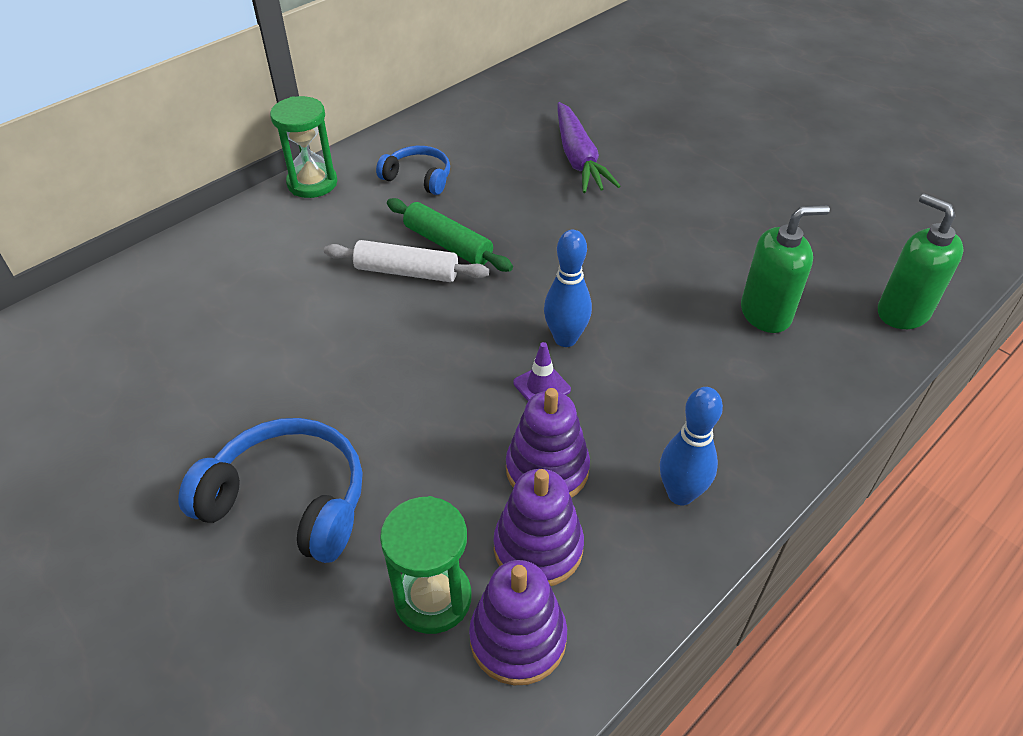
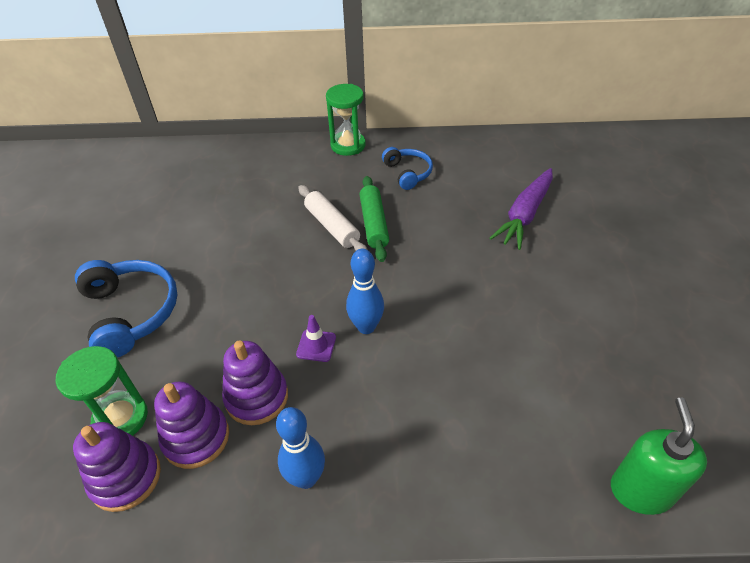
camera: 45 degrees right, 0 degrees up
green soap dispenser [741,205,830,333] -> none

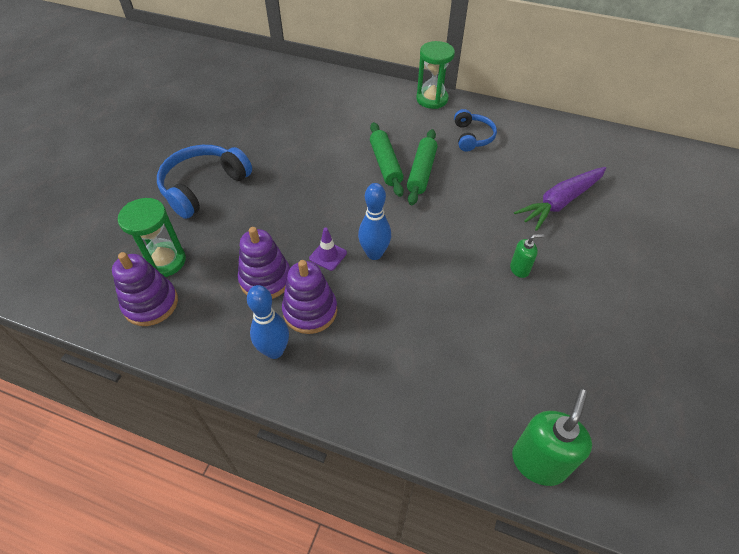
camera: 20 degrees right, 5 degrees up
blue headphones [75,260,178,358] -> blue headphones turned 135 degrees counterclockwise [157,145,252,219]
purple stacking toy [154,381,229,469] -> purple stacking toy moved to [282,260,337,334]
white rolling pin [298,185,368,251] -> green rolling pin [370,122,404,197]
none -> green soap dispenser [510,234,544,278]

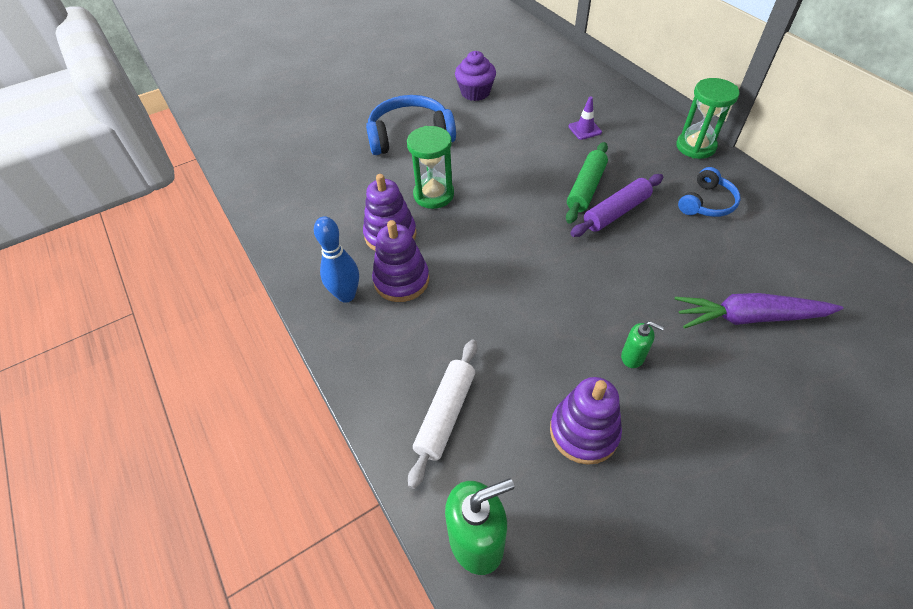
camera: 40 degrees right, 0 degrees up
purple stacking toy [112,252,178,326] -> purple stacking toy moved to [550,377,622,465]
green hourglass [118,198,186,277] -> green hourglass moved to [407,126,454,209]
purple traffic cone [309,228,347,271] -> purple traffic cone moved to [568,97,602,140]
blue bowling pin [358,183,391,260] -> none
green rolling pin [407,129,438,205] -> purple rolling pin [570,174,663,237]
none -> white rolling pin [408,340,477,489]
none -> purple cupcake [455,51,496,101]

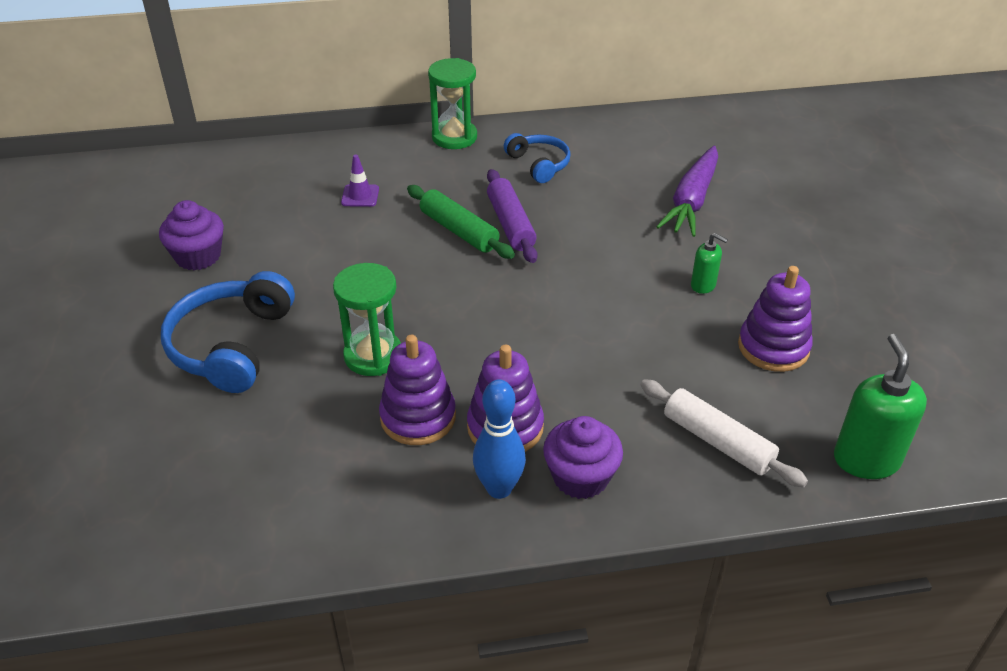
camera: 70 degrees left, 10 degrees down
green soap dispenser [621,321,664,368] -> green soap dispenser turned 75 degrees clockwise [691,233,728,294]
none -> purple cupcake [543,416,623,499]

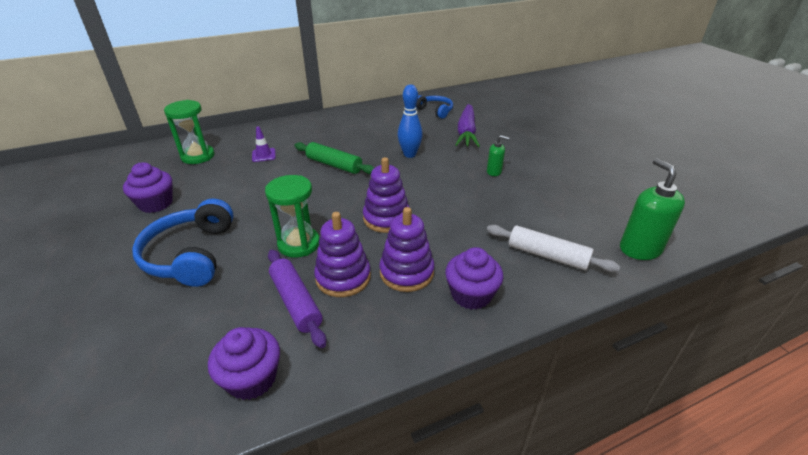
camera: 15 degrees left, 5 degrees down
green hourglass [428,58,477,149] -> green hourglass moved to [164,100,215,164]
blue bowling pin [473,380,526,499] -> blue bowling pin moved to [398,84,423,158]
purple rolling pin [487,169,538,263] -> purple rolling pin moved to [268,250,326,348]
blue headphones [504,133,571,183] -> blue headphones moved to [416,95,453,119]
purple stacking toy [738,266,813,372] -> purple stacking toy moved to [363,157,410,233]
none -> purple cupcake [208,327,280,400]

